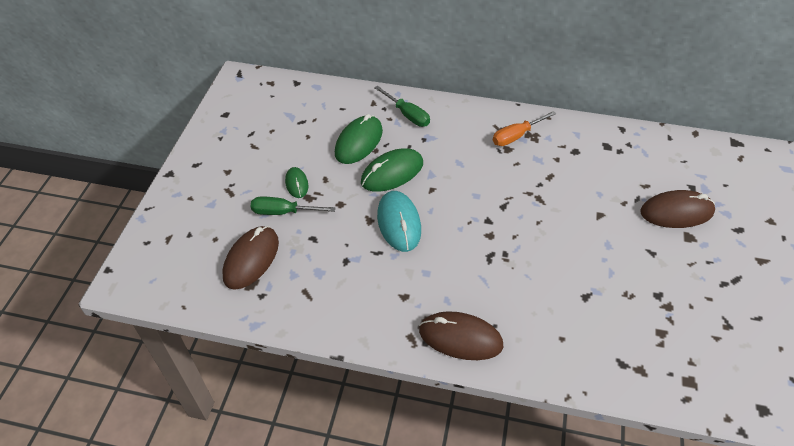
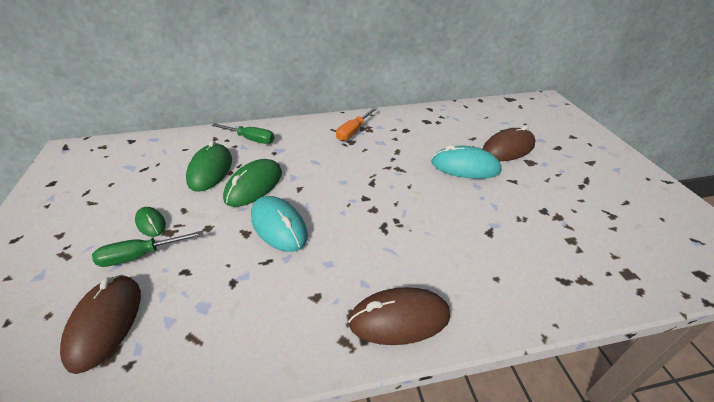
camera: 25 degrees left, 10 degrees down
none -> turquoise mouse [431,145,501,179]

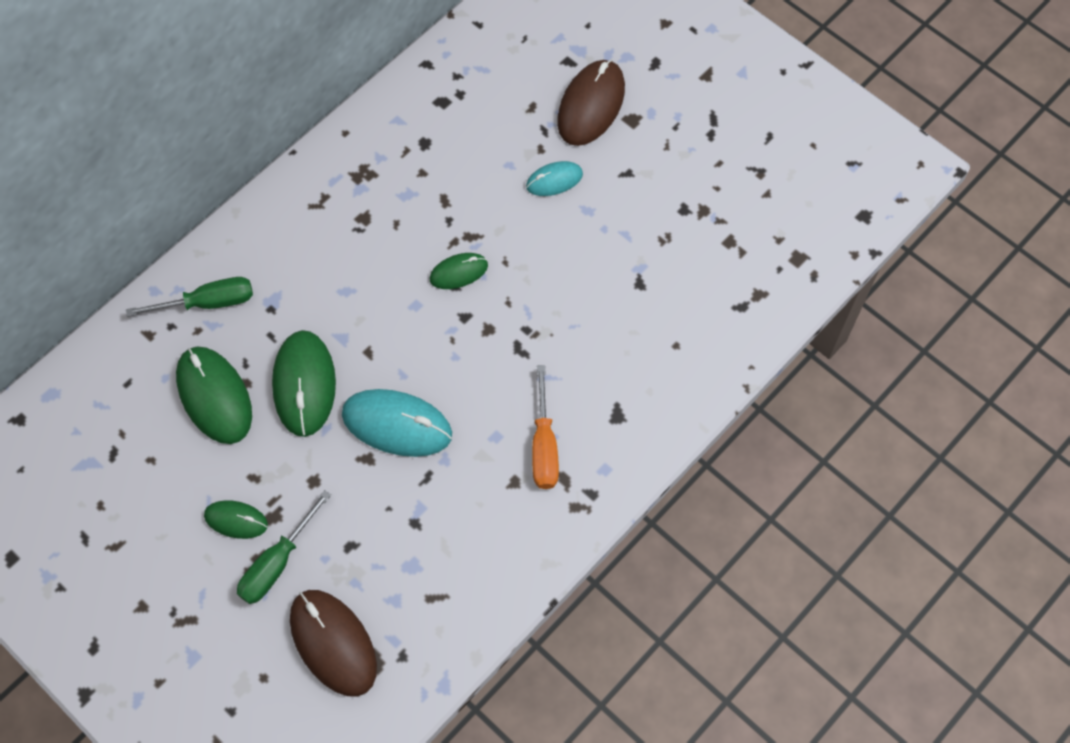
camera: 35 degrees left, 25 degrees up
orange screwdriver [336,107,377,141] -> orange screwdriver moved to [532,365,559,489]
brown mouse [348,287,450,345] -> none
turquoise mouse [431,145,501,179] -> turquoise mouse [526,161,583,196], size x0.56
none -> green mouse [429,253,488,289]

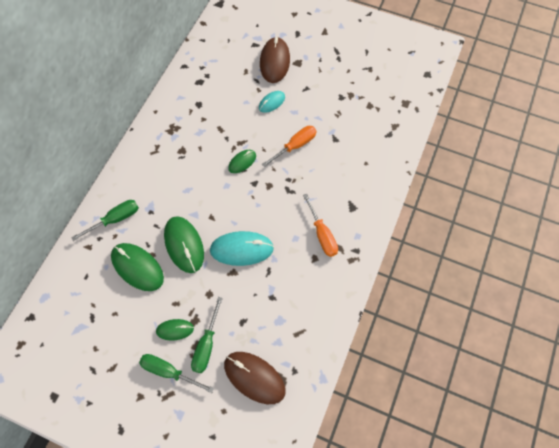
camera: 20 degrees left, 0 degrees up
none -> green screwdriver [139,354,214,393]
none -> orange screwdriver [262,126,316,167]

